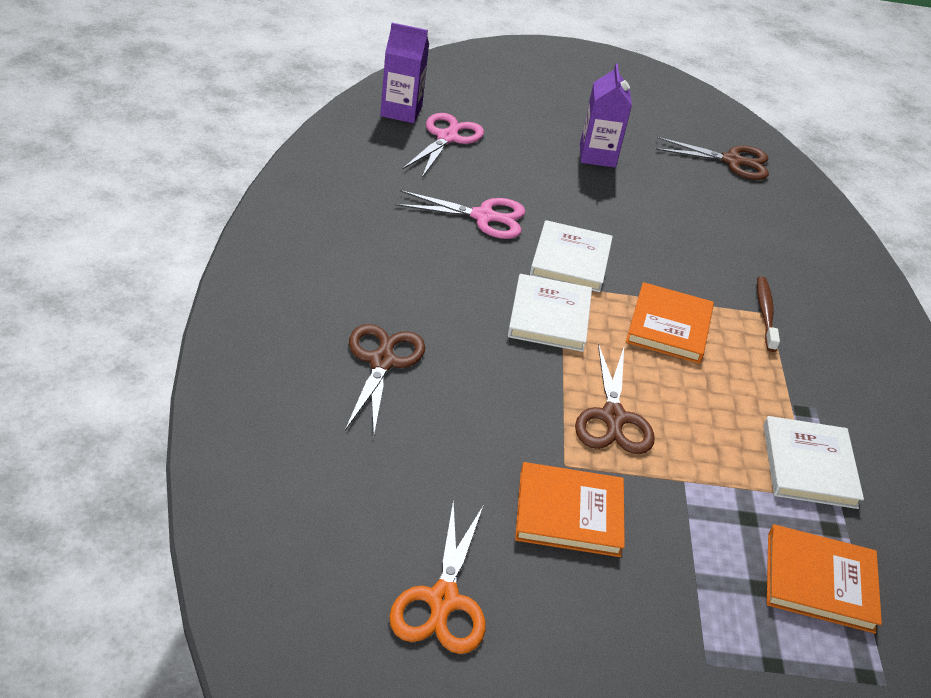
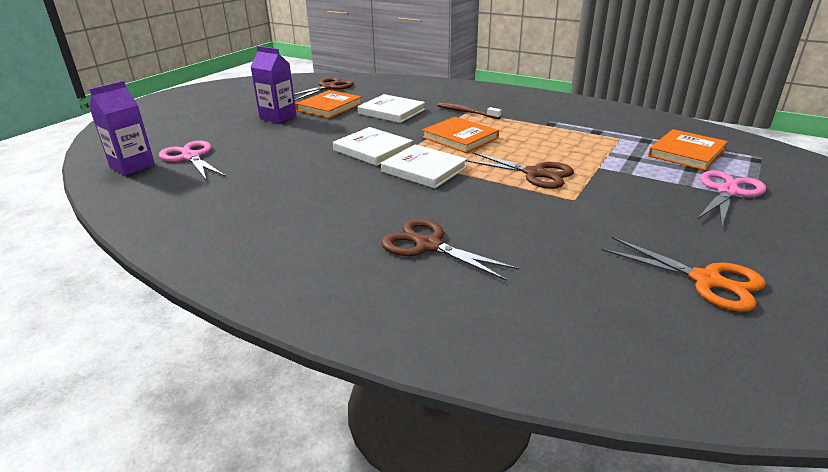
camera: 55 degrees left, 10 degrees down
pink scissors [395,190,525,239] -> pink scissors moved to [697,170,766,228]
orange book [515,462,625,557] -> orange book moved to [295,90,362,118]
white book [764,416,864,509] -> white book moved to [358,94,425,123]

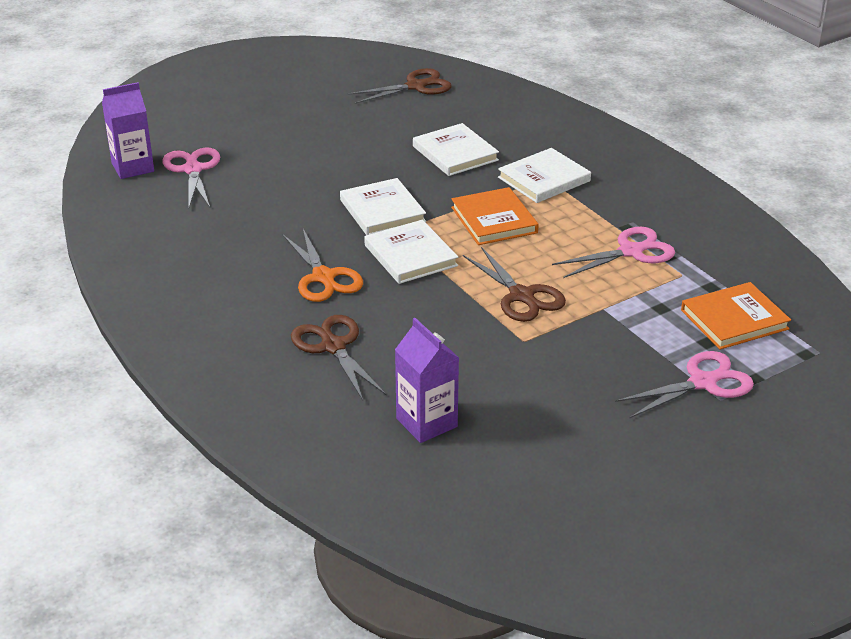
camera: 25 degrees right, 5 degrees up
purple carton [251,46,297,123] -> purple carton moved to [395,318,459,443]
orange book [295,90,362,118] -> none
brown toothbrush [437,103,501,119] -> white book [498,148,591,203]
orange scissors [601,237,766,312] -> orange scissors moved to [282,229,363,302]
none -> pink scissors [552,227,675,278]

